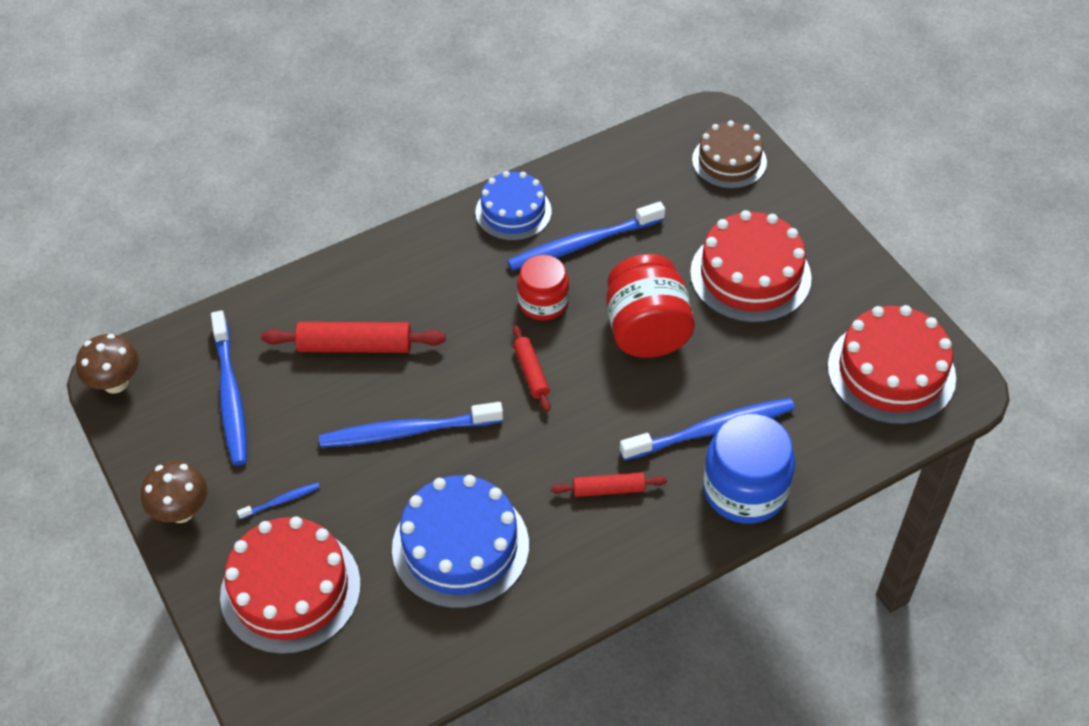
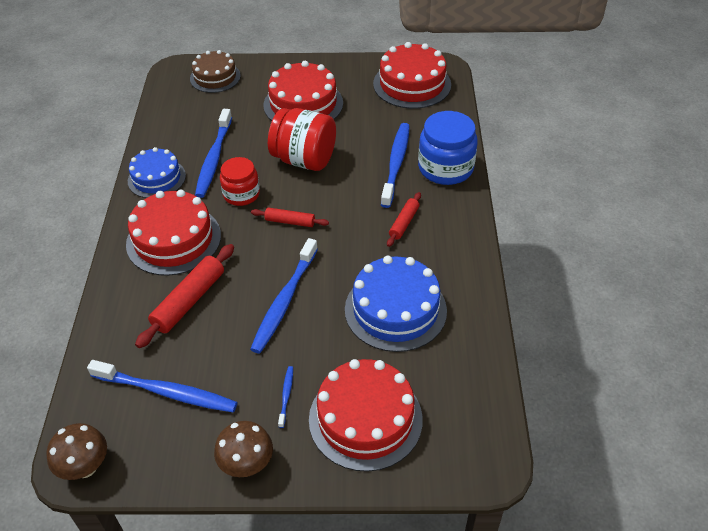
camera: 60 degrees left, 5 degrees down
none -> red cake [126,189,221,276]

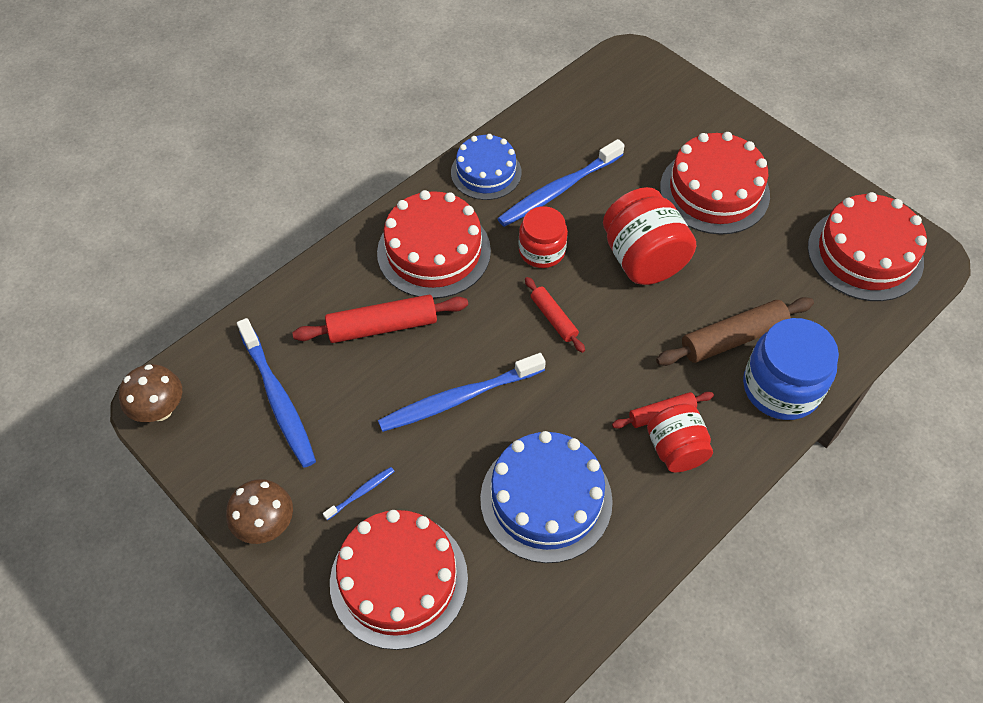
camera: 45 degrees right, 10 degrees up
brown cake [190,50,241,93] -> none
blue toothbrush [381,123,410,208] -> brown rolling pin [656,297,814,366]
none -> red jar [647,404,713,473]

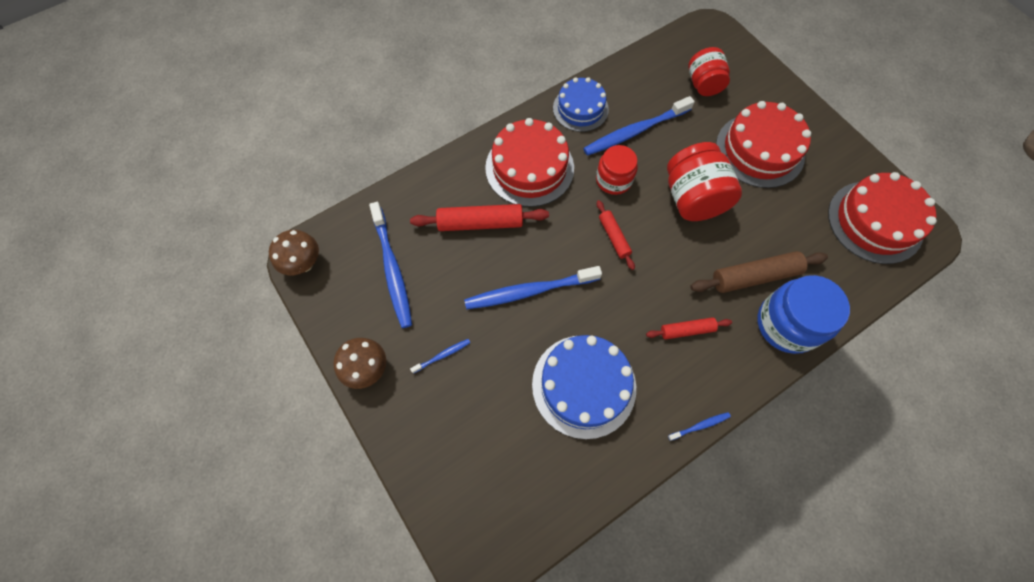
camera: 10 degrees right, 10 degrees up
red cake [330,510,468,650] -> none
red jar [647,404,713,473] -> red jar moved to [688,47,730,96]
none -> blue toothbrush [668,412,731,441]

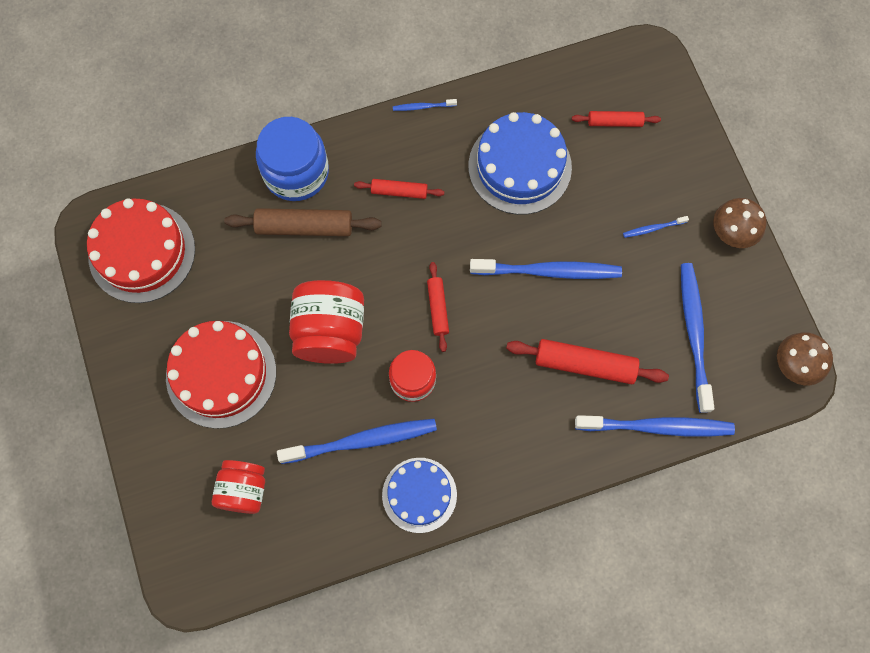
camera: 165 degrees left, 5 degrees up
red cake [485,118,574,207] -> none
none -> red rolling pin [572,111,661,127]
none -> blue toothbrush [575,415,735,437]

